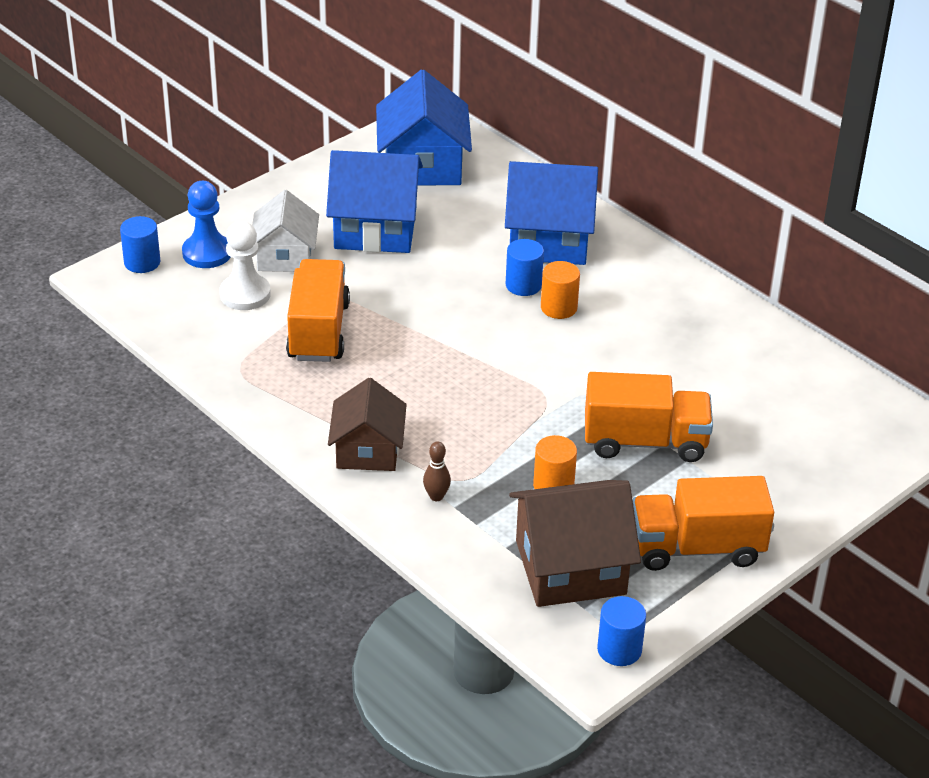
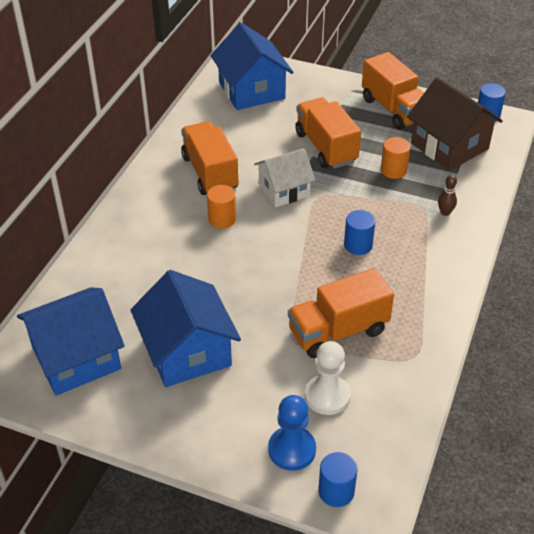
camera: 115 degrees left, 5 degrees up
white house [252,190,319,272] -> white house moved to [254,148,315,207]
brown house [328,378,407,471] -> none
blue house [505,161,598,265] -> blue house moved to [211,23,294,110]
blue cylinder [506,239,544,296] -> blue cylinder moved to [344,210,375,255]
none -> orange truck [181,121,239,195]

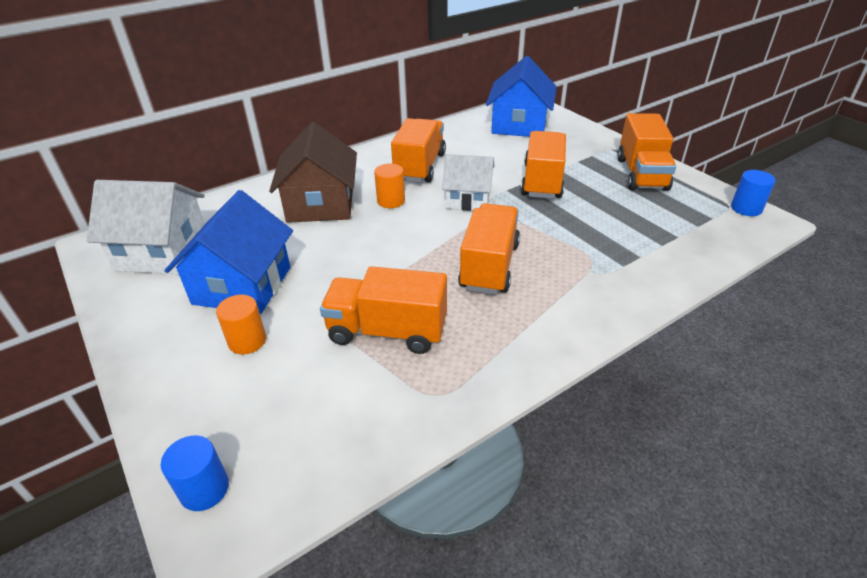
camera: 35 degrees right, 5 degrees down
blue house [17,287,125,396] -> white house [87,180,205,274]
blue pawn [268,395,316,471] -> none
white pawn [305,341,351,415] -> none
blue cylinder [344,210,375,255] -> orange truck [458,203,520,295]
orange cylinder [381,137,411,179] -> orange cylinder moved to [216,295,266,354]
brown house [407,77,503,171] -> brown house moved to [269,122,357,223]
brown bowling pin [438,175,457,216] -> none

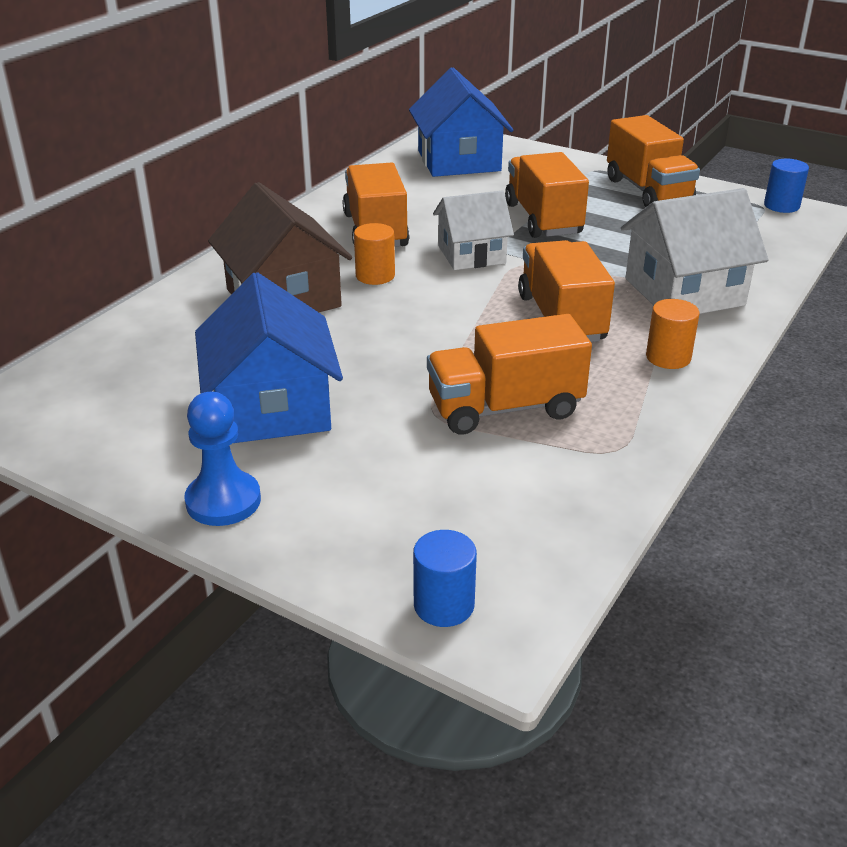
camera: 25 degrees left, 5 degrees down
white house [87,180,205,274] -> white house moved to [621,188,768,314]
orange cylinder [216,295,266,354] -> orange cylinder moved to [646,299,700,369]
none -> blue pawn [184,392,261,526]

